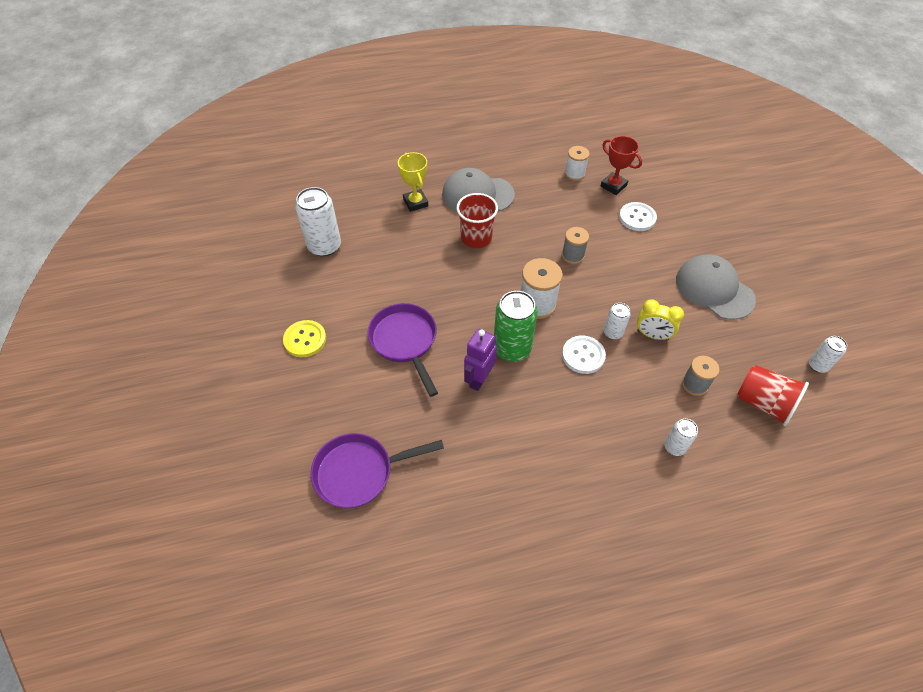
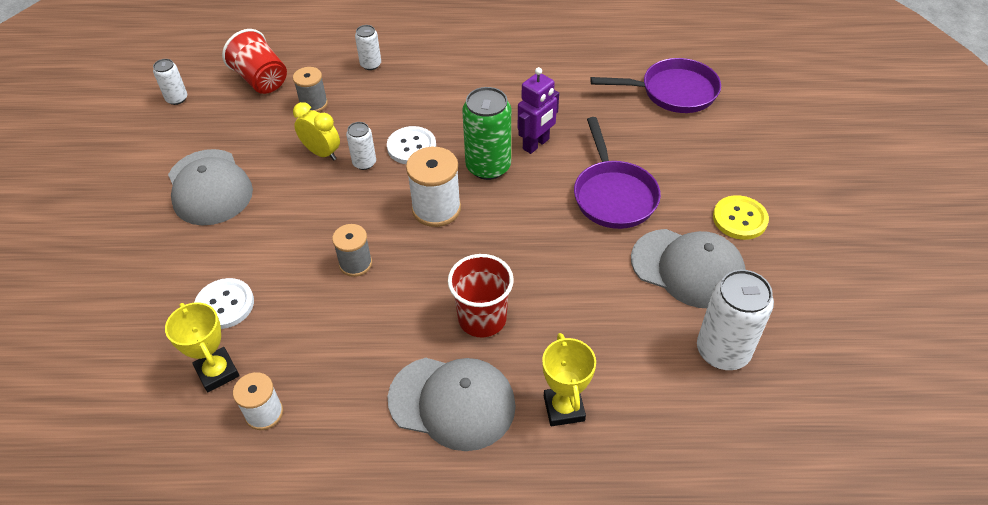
camera: 165 degrees left, 5 degrees down
red trophy [601,136,642,195] -> yellow trophy [165,302,239,392]
none -> grey cap [631,229,746,308]

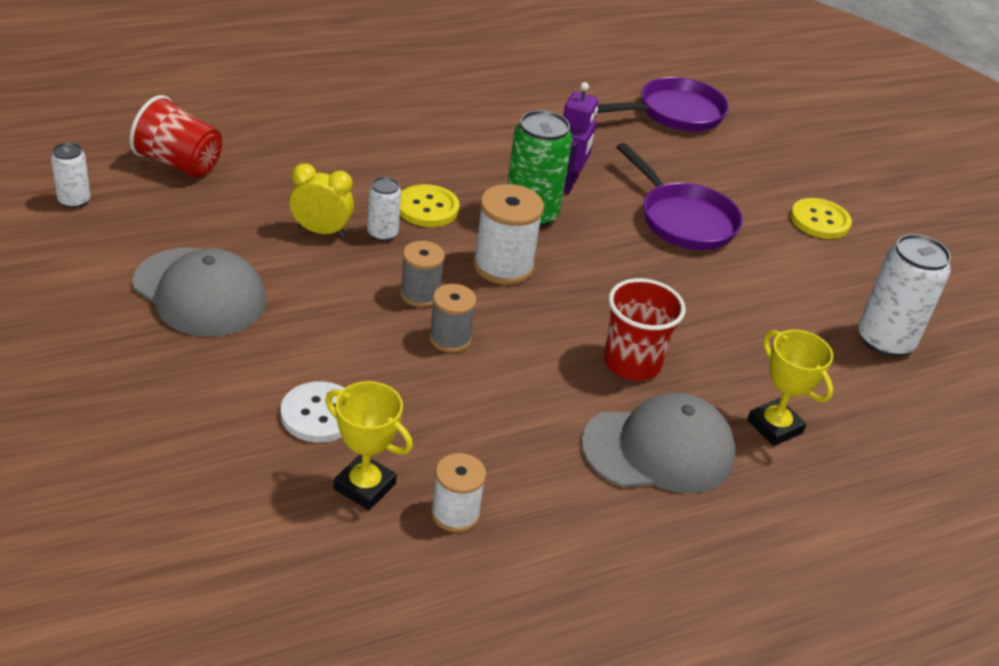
camera: 30 degrees left, 10 degrees down
grey spool [293,67,328,112] -> grey spool moved to [400,241,445,307]
white can [355,25,381,70] -> none
white button [387,126,436,164] -> yellow button [400,184,460,227]
grey cap [631,229,746,308] -> none

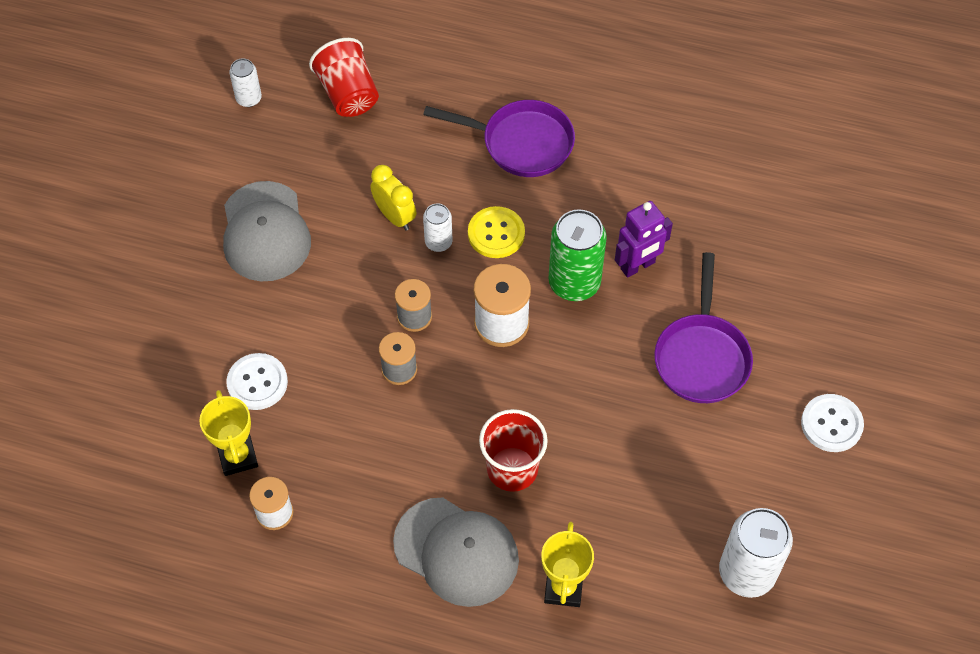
camera: 45 degrees right, 20 degrees up
purple pan [597,77,729,131] -> purple pan moved to [423,100,575,177]
yellow button [791,198,852,239] -> white button [801,394,864,452]

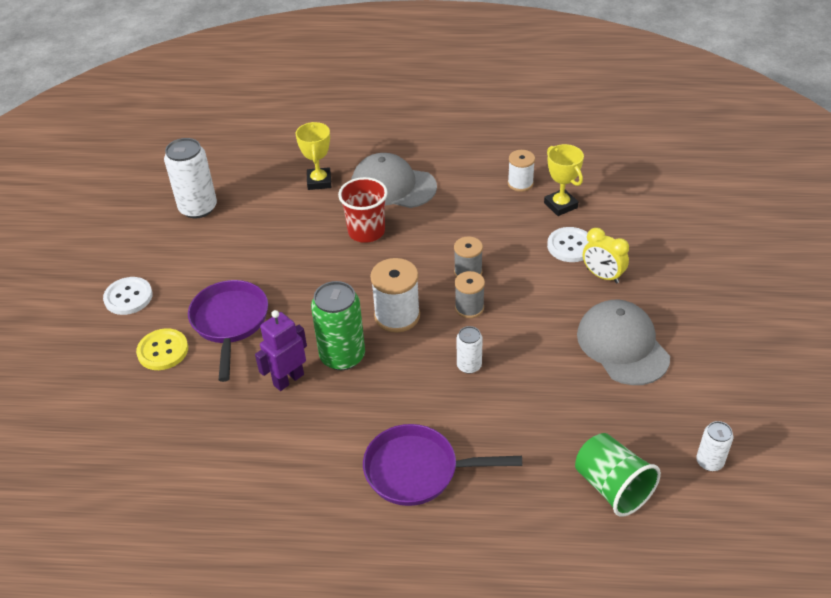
camera: 170 degrees right, 15 degrees down
red cup [309,38,379,117] -> green cup [575,433,661,517]
yellow clock [370,165,417,231] -> yellow clock moved to [583,228,629,283]
yellow button [468,206,525,258] -> yellow button moved to [136,328,188,370]

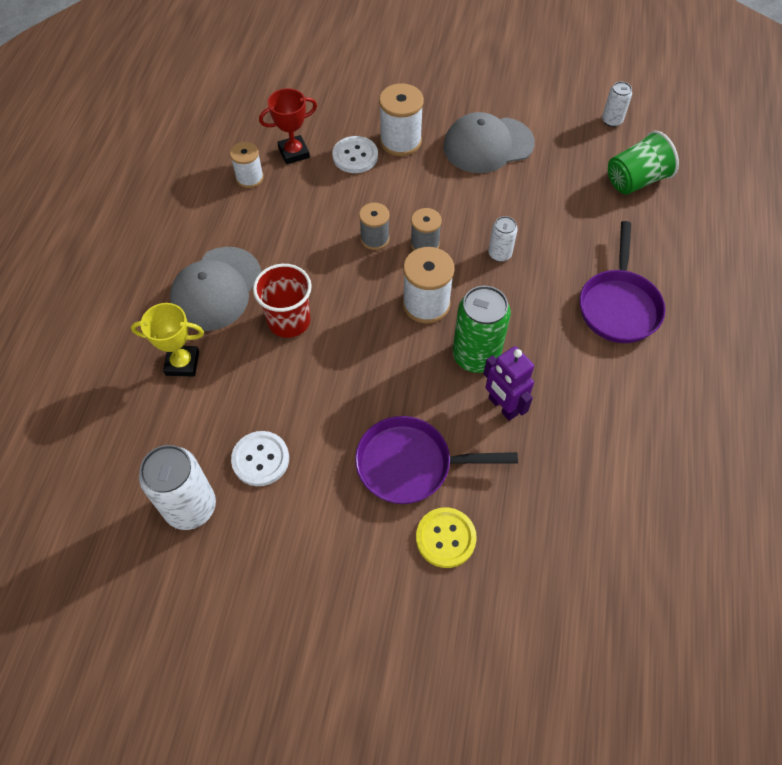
camera: 85 degrees left, 15 degrees up
white button [103,277,153,315] -> white button moved to [231,431,289,486]
yellow trophy [544,144,584,216] -> red trophy [259,88,317,165]
yellow clock [583,228,629,283] -> white spool [379,83,424,156]

